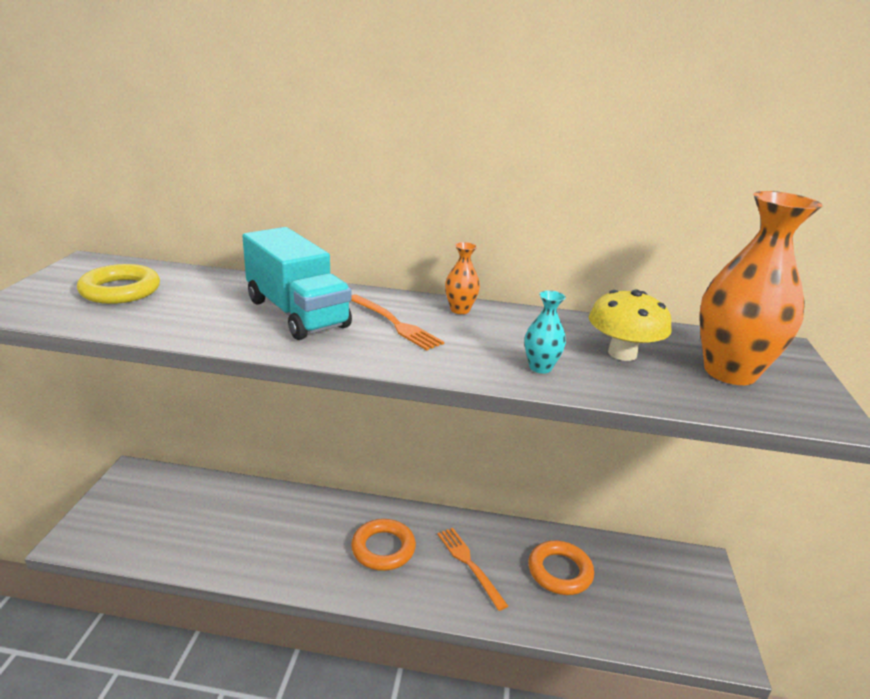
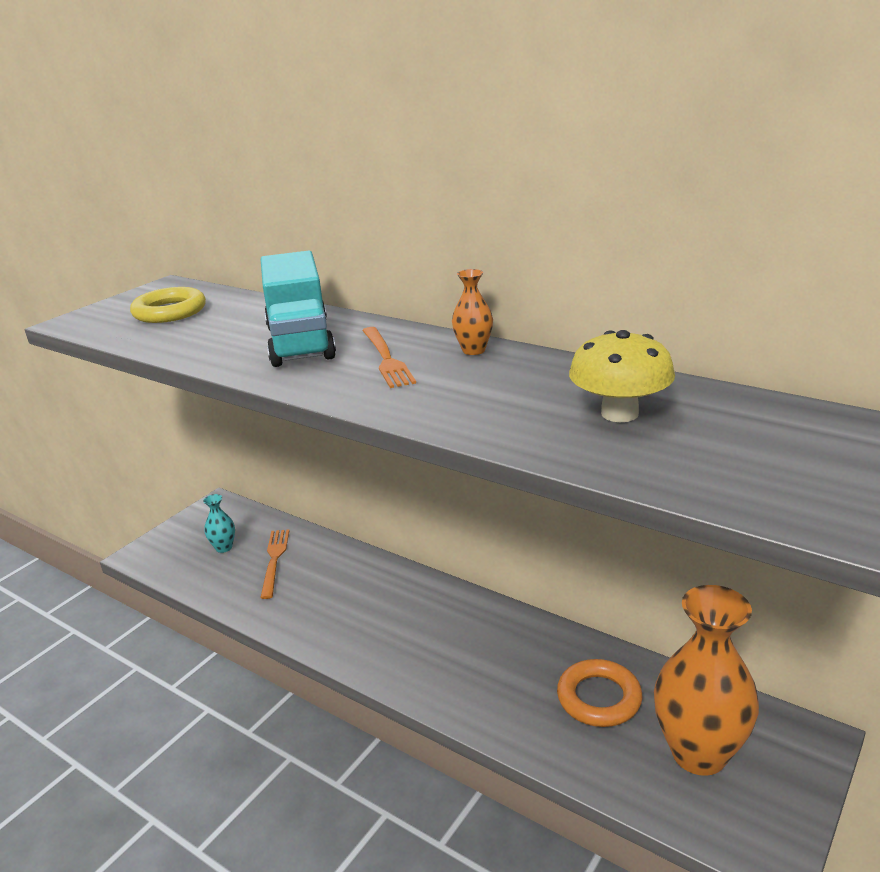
camera: 30 degrees right, 0 degrees up
orange ring [351,519,416,571] -> none
orange fork [437,528,508,611] -> orange fork moved to [260,529,289,599]
turquoise vase [524,290,566,374] -> turquoise vase moved to [203,494,235,553]
orange vase [699,191,823,385] -> orange vase moved to [654,585,759,776]

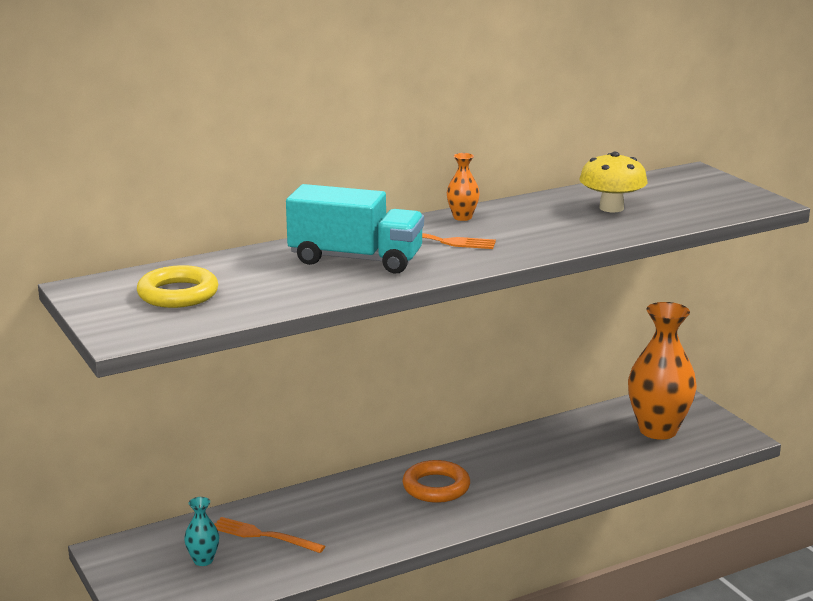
camera: 65 degrees left, 5 degrees down
orange ring [557,659,642,727] -> orange ring moved to [402,460,470,503]

